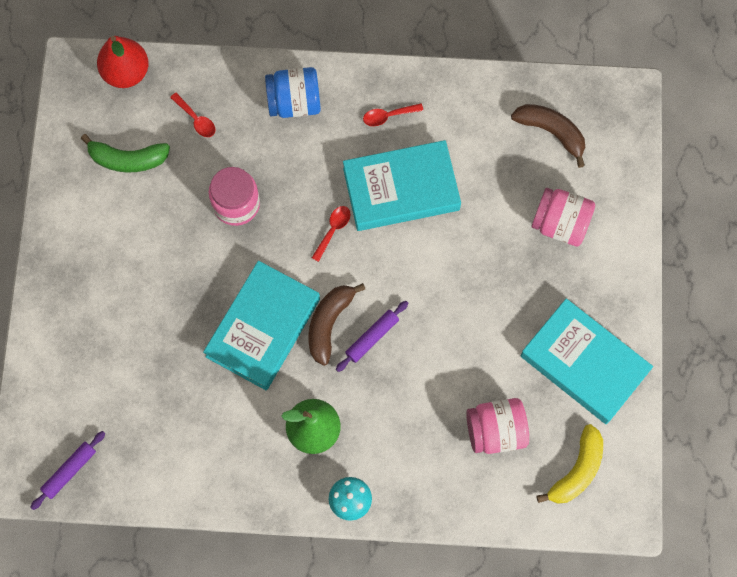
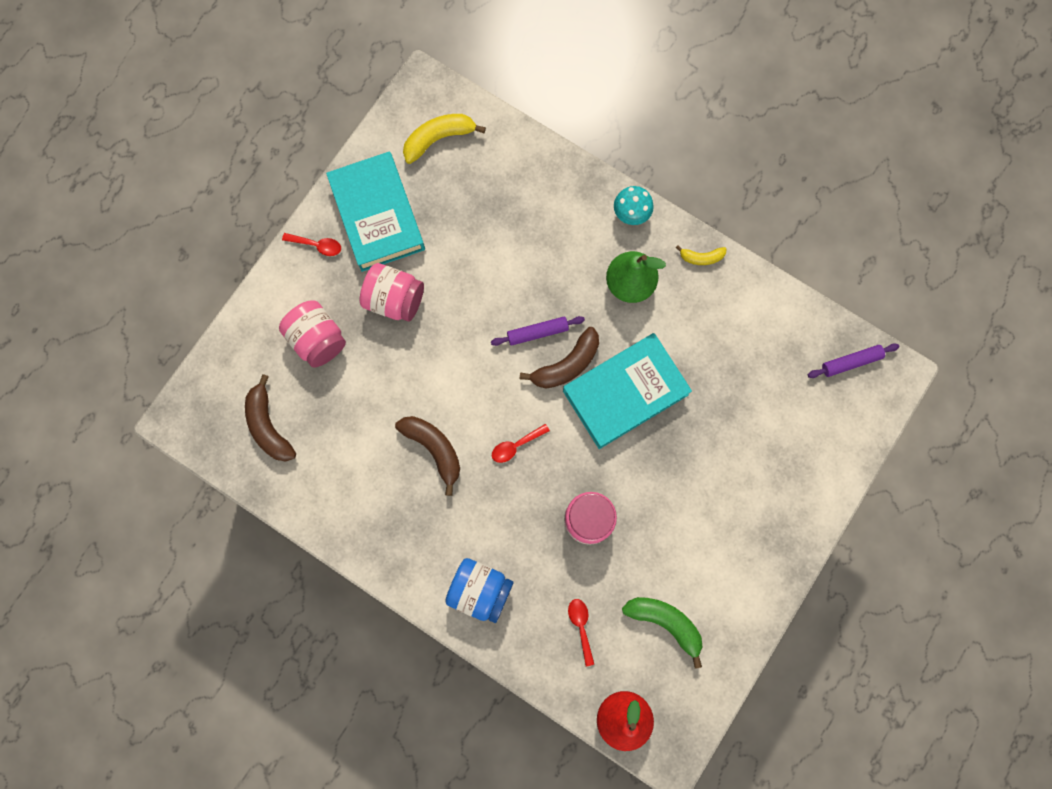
camera: 150 degrees left, 5 degrees up
turquoise book [343,140,461,231] -> brown banana [395,416,460,496]
red spoon [363,103,423,126] -> red spoon moved to [282,233,341,256]
pink jar [466,398,529,454] -> pink jar moved to [360,263,424,321]
none -> yellow banana [676,245,726,265]

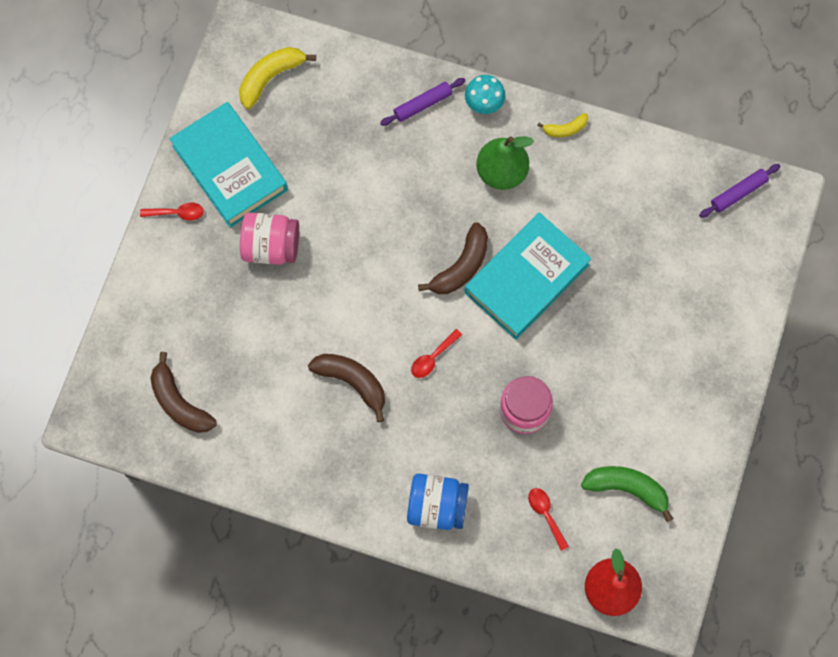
camera: 15 degrees left, 5 degrees down
pink jar [279,300,346,368] -> none
purple rolling pin [491,316,585,346] -> purple rolling pin moved to [380,78,465,126]

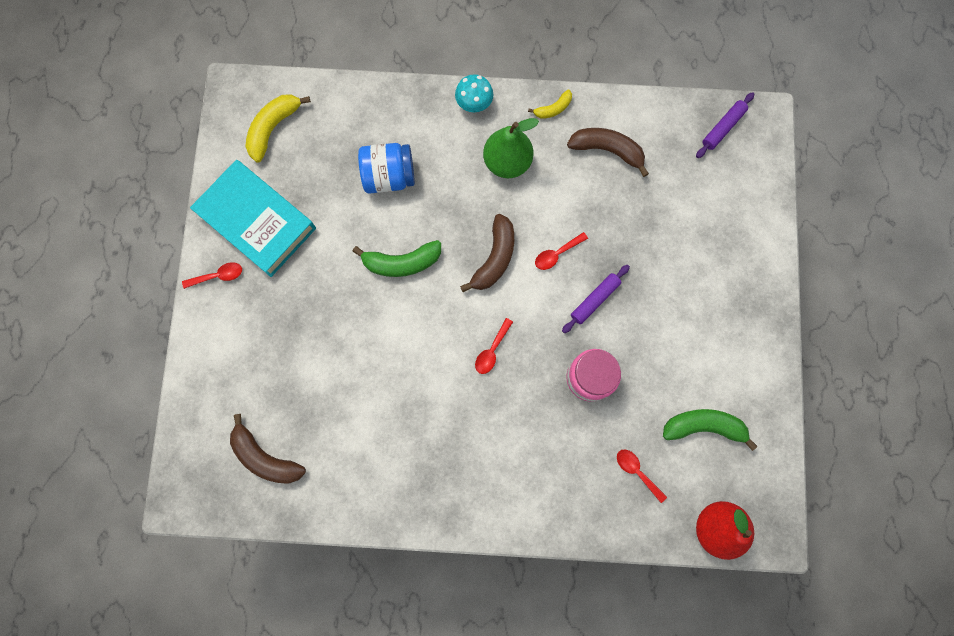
camera: 15 degrees left, 5 degrees up
pink jar [240,212,299,265] -> none
brown banana [308,354,385,422] -> brown banana moved to [567,128,649,177]
purple rolling pin [380,78,465,126] -> purple rolling pin moved to [562,265,630,333]
blue jar [407,474,469,530] -> blue jar moved to [358,143,415,194]
turquoise book [464,212,591,340] -> red spoon [535,232,588,270]
none -> green banana [352,240,441,277]

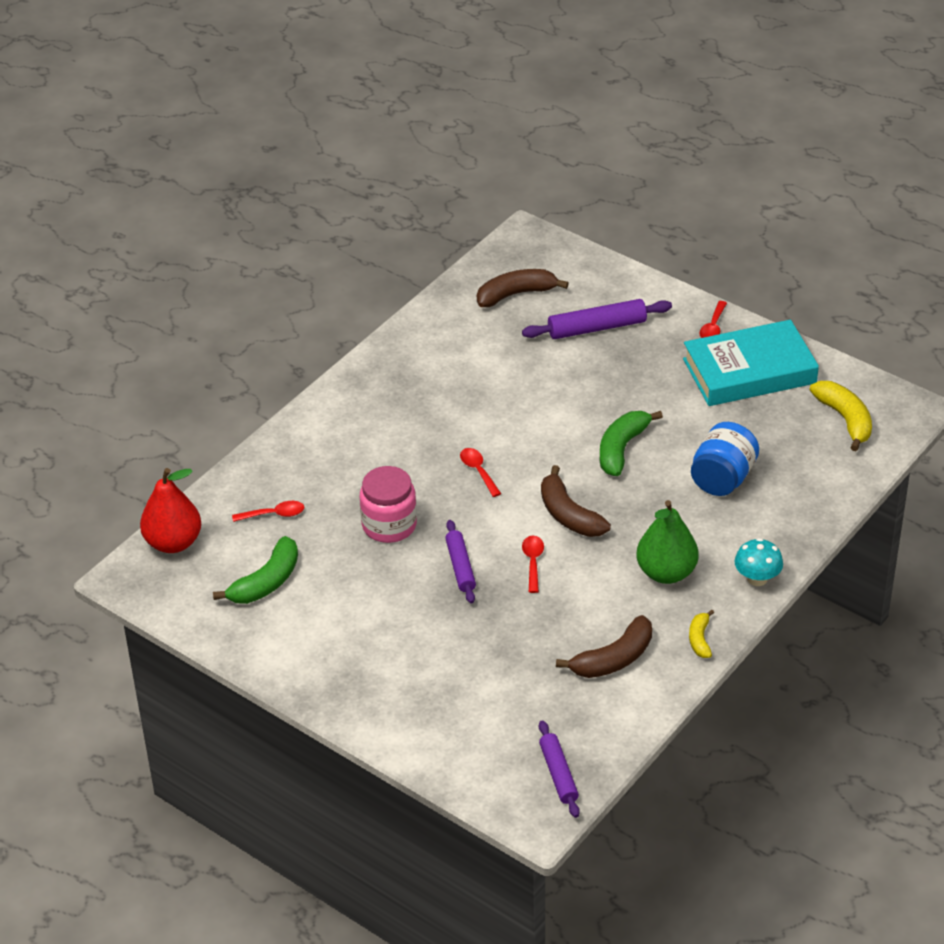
camera: 125 degrees right, 35 degrees down
none -> purple rolling pin [522,299,672,339]

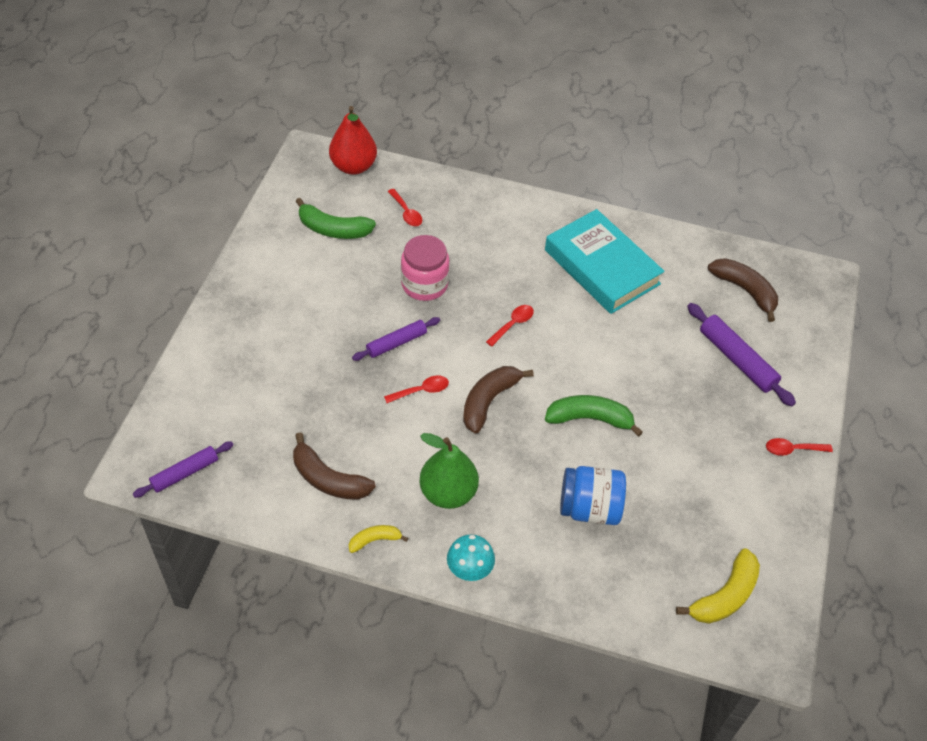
camera: 65 degrees right, 10 degrees up
turquoise book [683,320,819,406] -> turquoise book moved to [545,209,664,314]

